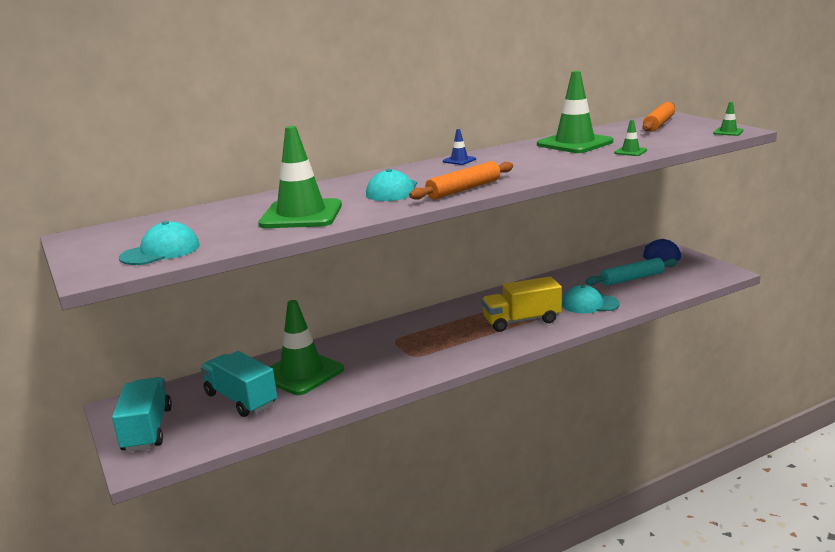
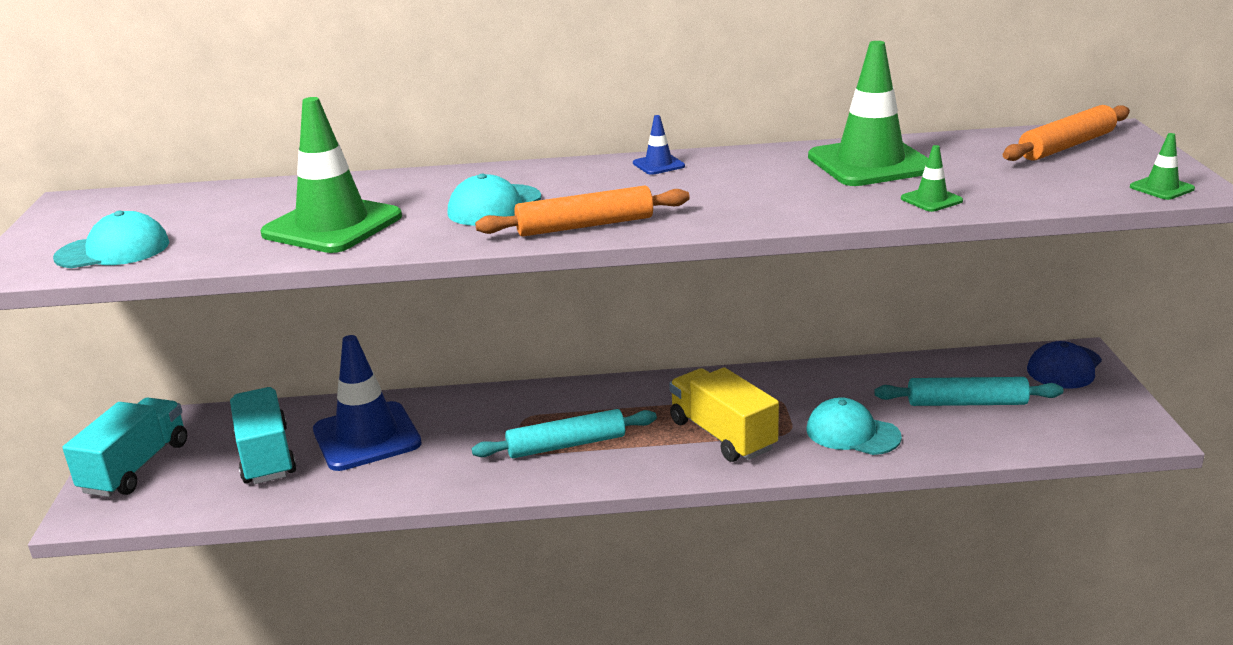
camera: 25 degrees right, 5 degrees up
green traffic cone [270,300,344,395] -> blue traffic cone [313,335,422,471]
yellow truck [482,277,562,332] -> yellow truck turned 45 degrees clockwise [669,367,779,462]
none -> turquoise rolling pin [472,409,657,458]

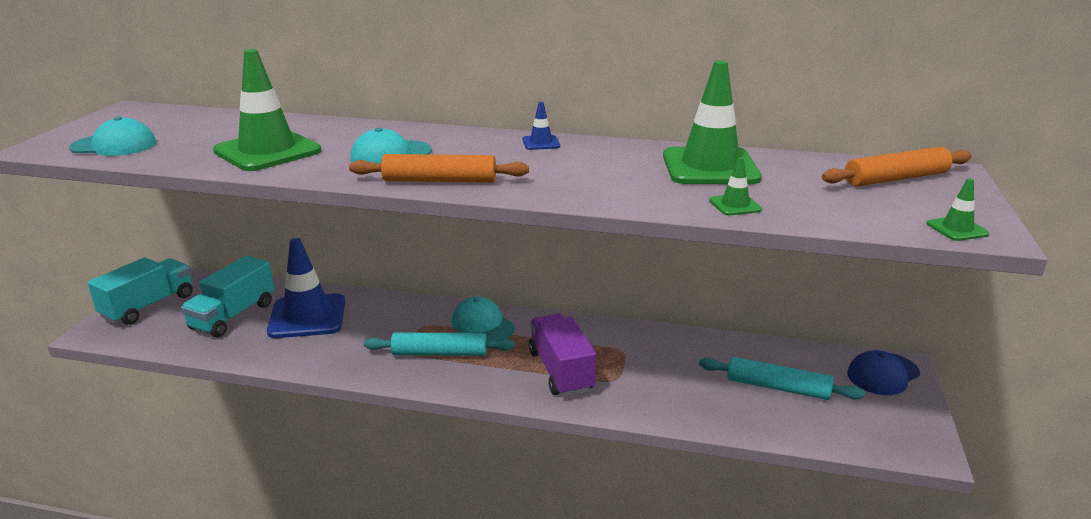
camera: 15 degrees right, 0 degrees up
turquoise truck [230,387,297,484] -> turquoise truck turned 150 degrees counterclockwise [181,256,274,338]
yellow truck [669,367,779,462] -> purple truck [529,314,596,397]
turquoise cap [807,397,902,455] -> turquoise cap moved to [452,297,515,341]

